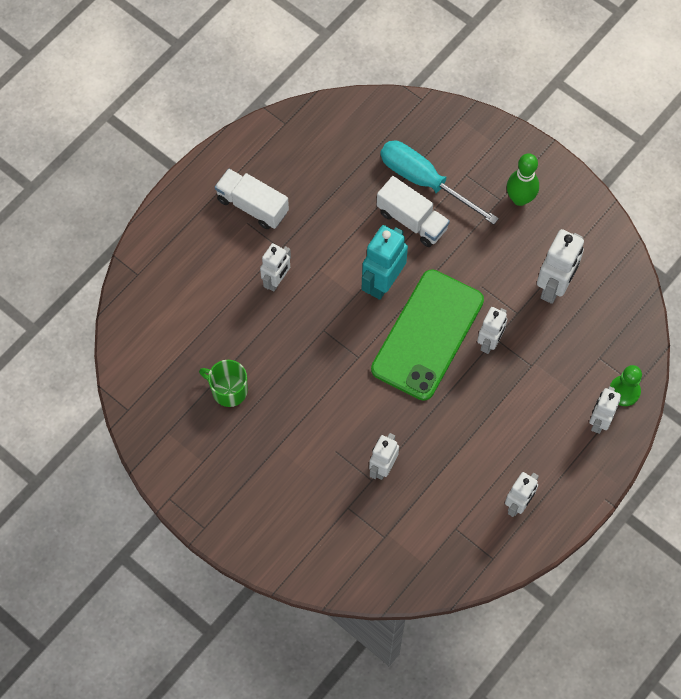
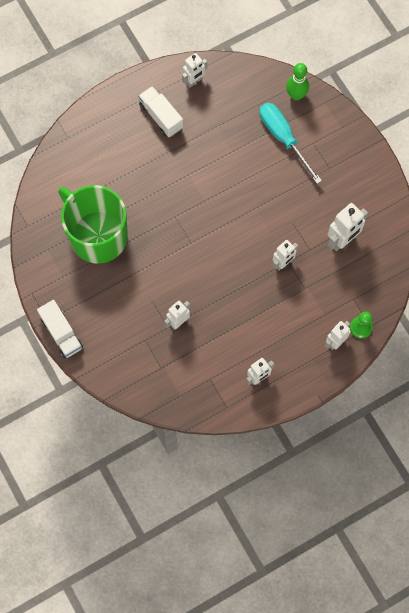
camera: 20 degrees right, 5 degrees up
green mug [199,360,248,407] -> green mug [58,185,128,263], size x2.32
white robot [260,243,291,292] -> white robot moved to [182,53,207,88]
turquoise robot [362,225,408,300] -> none
green phone [371,269,484,401] -> none
white truck [377,176,450,247] -> white truck moved to [37,300,83,358]
green bowling pin [507,153,539,206] -> green bowling pin moved to [286,63,309,100]

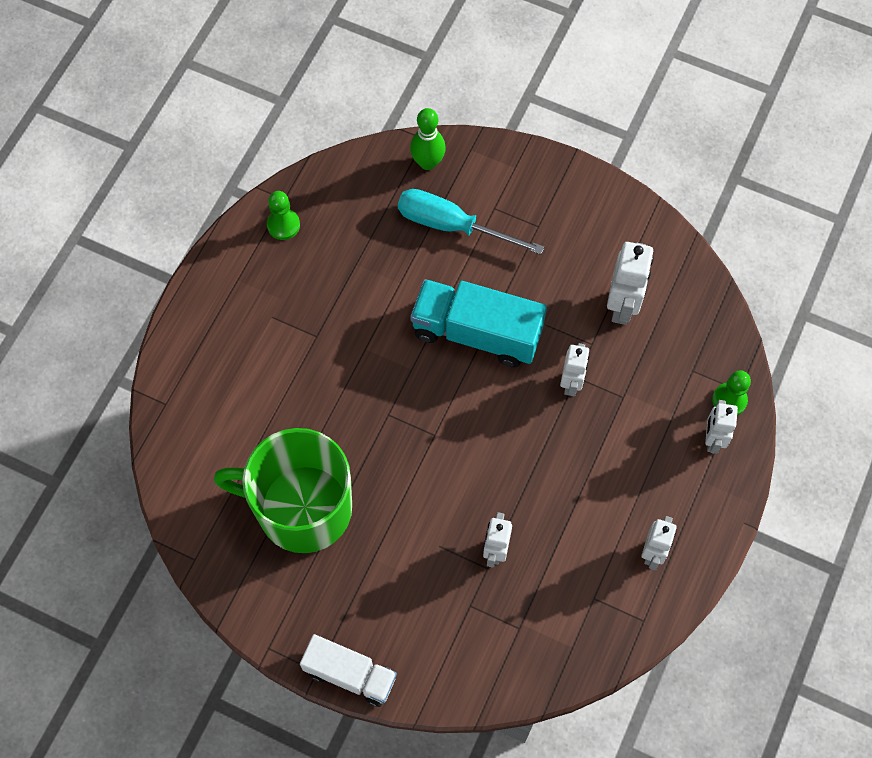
camera: 35 degrees left, 5 degrees down
white truck [138,86,183,137] -> none
white robot [182,53,207,88] -> green pawn [267,191,300,240]
none -> turquoise truck [410,279,547,367]

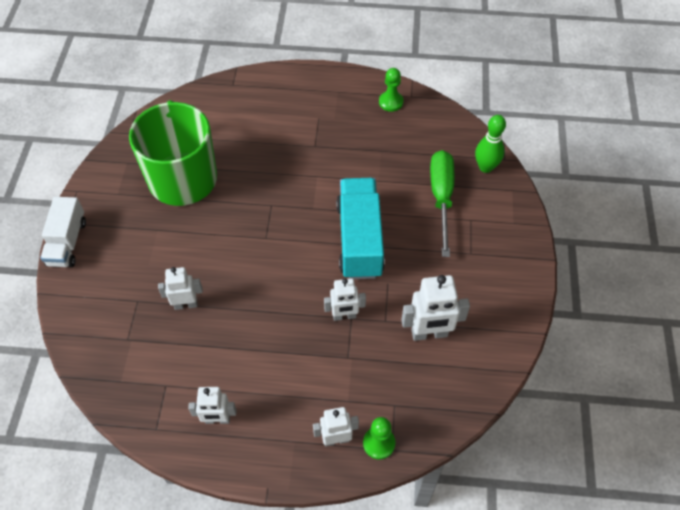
camera: 70 degrees right, 10 degrees down
turquoise screwdriver [398,189,544,255] -> green screwdriver [430,150,454,257]

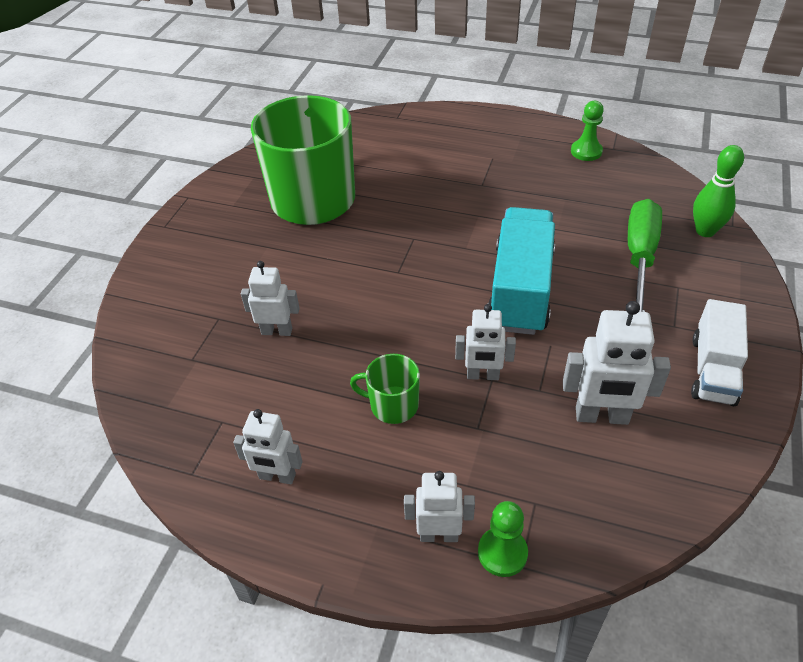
camera: 15 degrees right, 10 degrees down
white truck [40,197,86,267] -> white truck moved to [691,299,748,406]
none -> green mug [350,354,420,424]

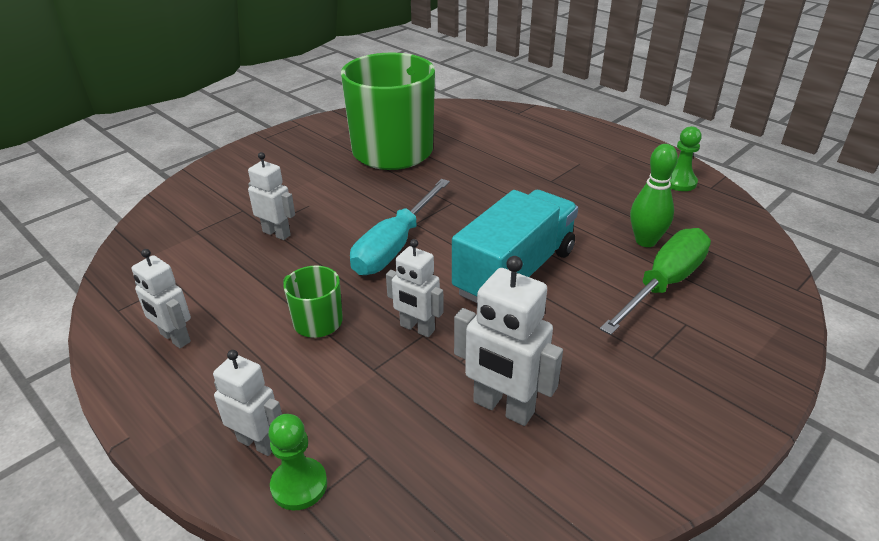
camera: 25 degrees right, 10 degrees down
white truck [691,299,748,406] -> none
green bowling pin [693,145,744,237] -> green bowling pin moved to [630,144,678,247]
none -> turquoise screwdriver [350,179,450,275]

